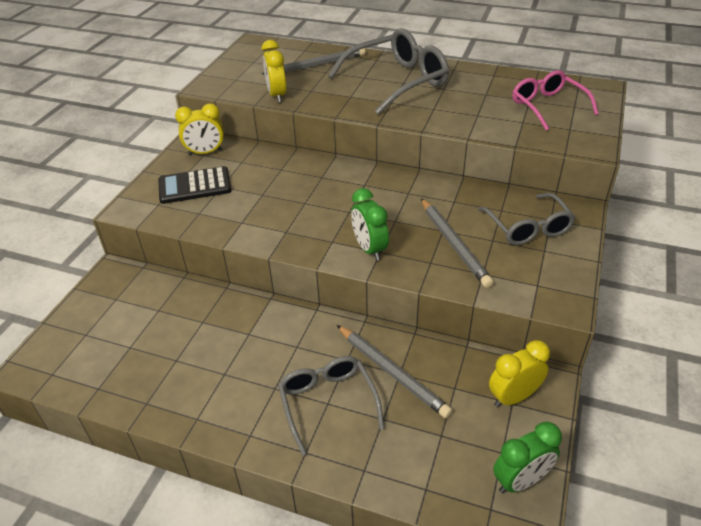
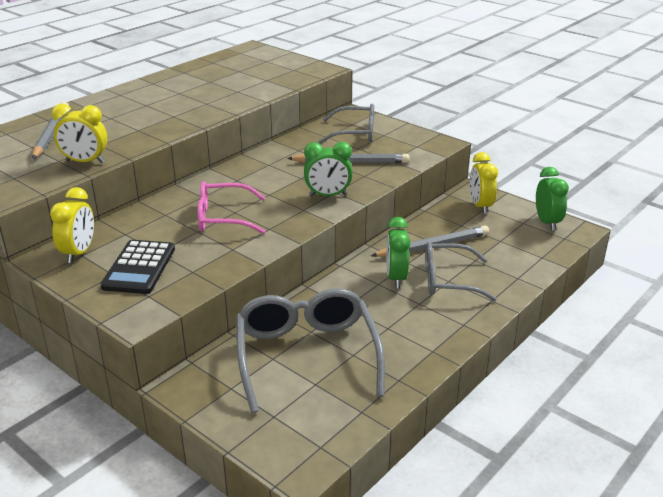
camera: 70 degrees left, 10 degrees down
grey glasses [328,28,449,115] -> grey glasses moved to [236,288,385,413]
pink glasses [512,70,599,130] -> pink glasses moved to [198,181,266,234]
none -> green clock [386,217,411,288]

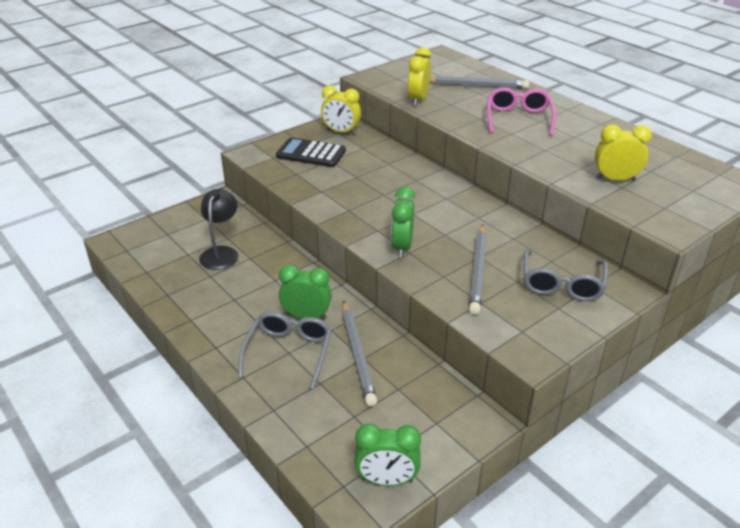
camera: 100 degrees right, 5 degrees up
pink glasses [198,181,266,234] -> pink glasses moved to [487,87,556,136]
grey glasses [236,288,385,413] -> black lamp [199,189,239,270]
yellow clock [470,152,498,214] -> yellow clock moved to [595,124,652,181]

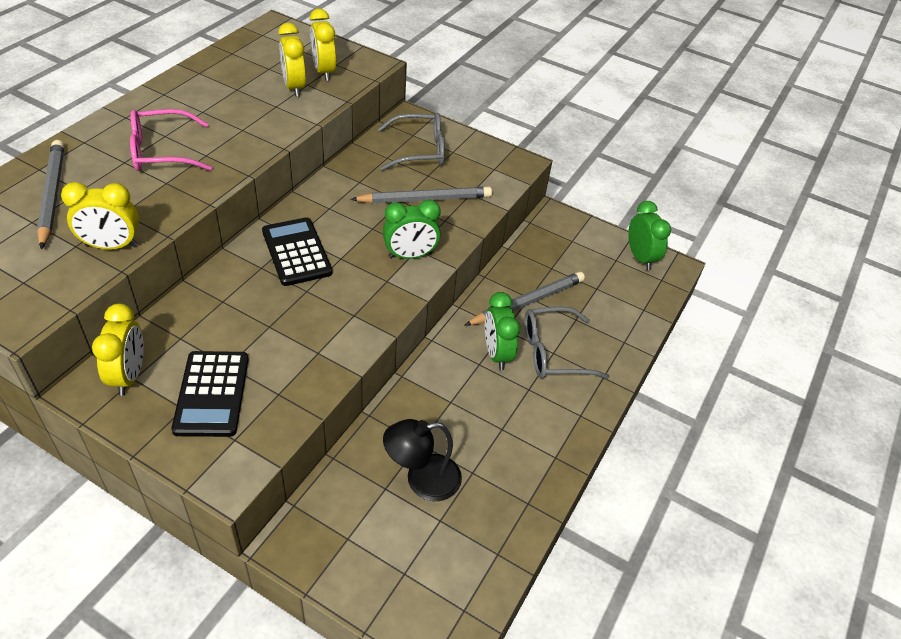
camera: 115 degrees left, 10 degrees up
none -> black calculator [262,217,333,286]
none -> yellow clock [310,9,336,81]

